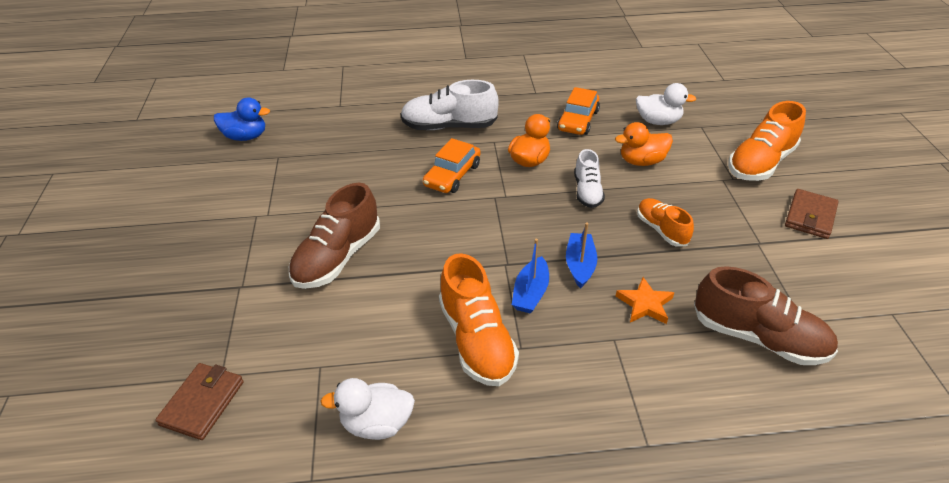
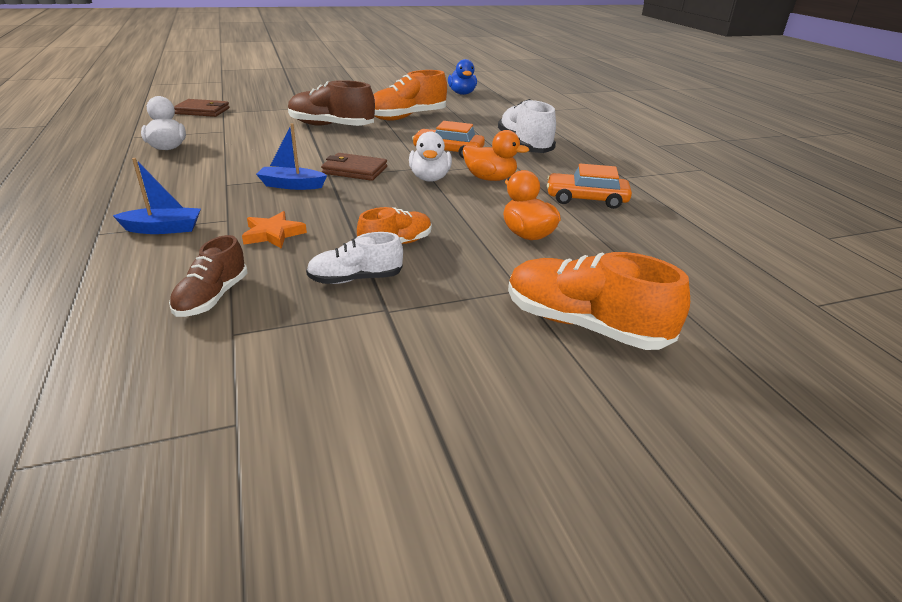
camera: 75 degrees right, 10 degrees down
orange shoe [439,253,519,386] -> orange shoe moved to [373,70,447,121]
blue boat [566,223,597,288] -> blue boat moved to [113,158,201,234]
white shoe [574,149,605,208] -> white shoe moved to [306,232,403,284]
white duck [636,83,696,125] -> white duck moved to [409,131,452,182]
brown shoe [694,266,838,365] -> brown shoe [169,235,248,317], size x0.60
brown wallet [785,189,839,239] -> brown wallet moved to [321,153,387,181]

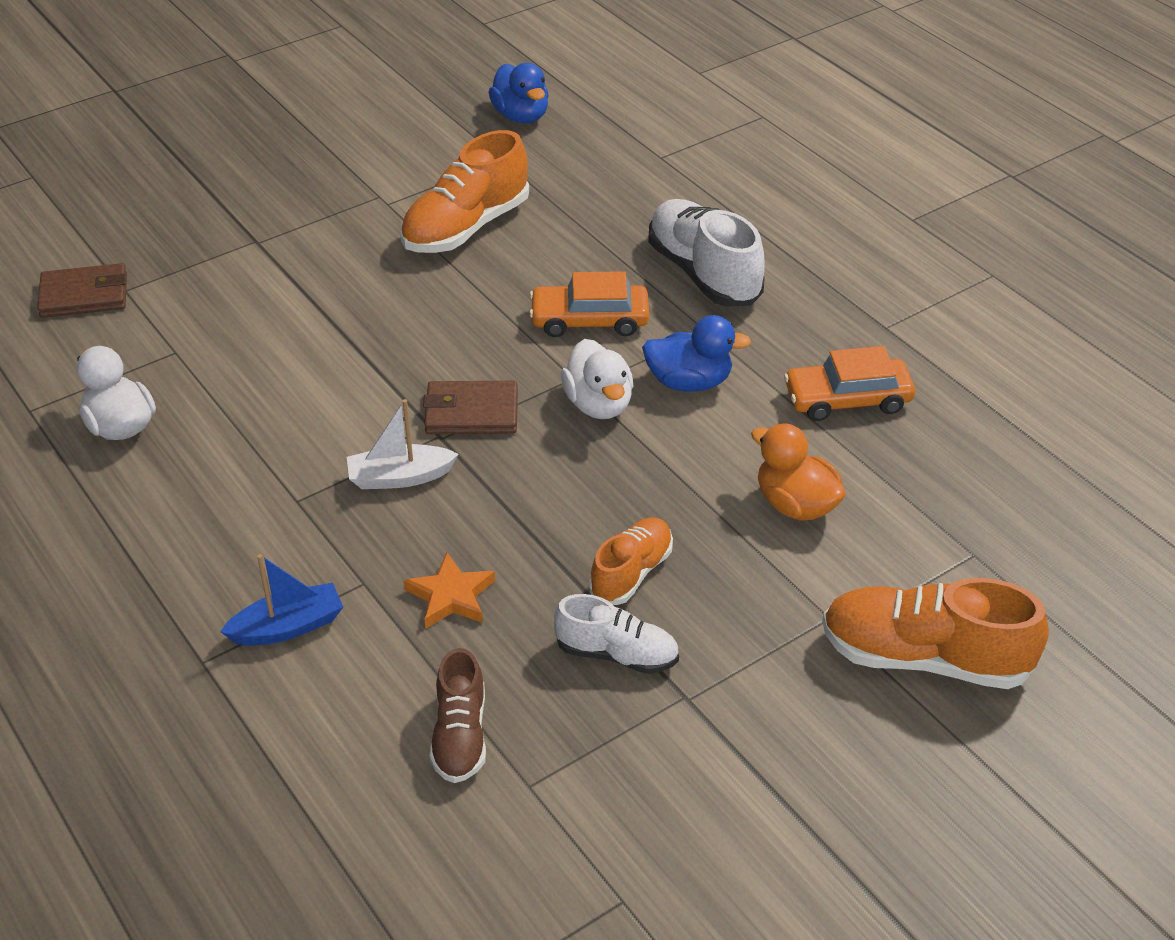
camera: 15 degrees left, 10 degrees up
blue boat [256,123,327,190] -> white boat [347,399,458,489]
brown shoe [288,80,375,126] -> none
white shoe [306,232,403,284] -> white shoe turned 135 degrees counterclockwise [554,594,679,674]
orange duck [463,130,529,181] -> blue duck [642,315,751,392]

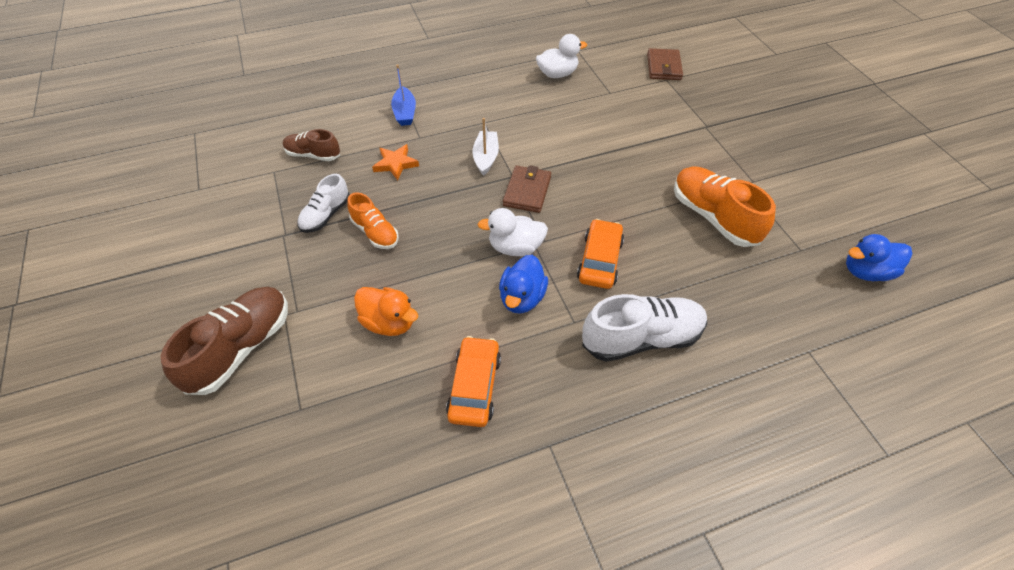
camera: 105 degrees right, 10 degrees up
orange duck [751,424,846,521] -> orange duck turned 60 degrees clockwise [354,287,419,336]
orange shoe [822,578,1049,689] -> brown shoe [161,287,288,395]

